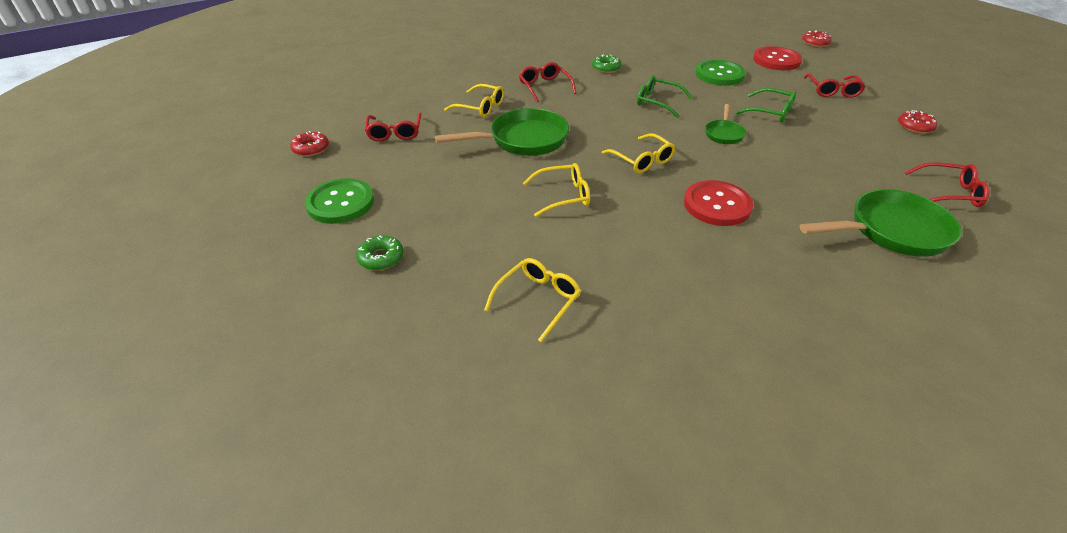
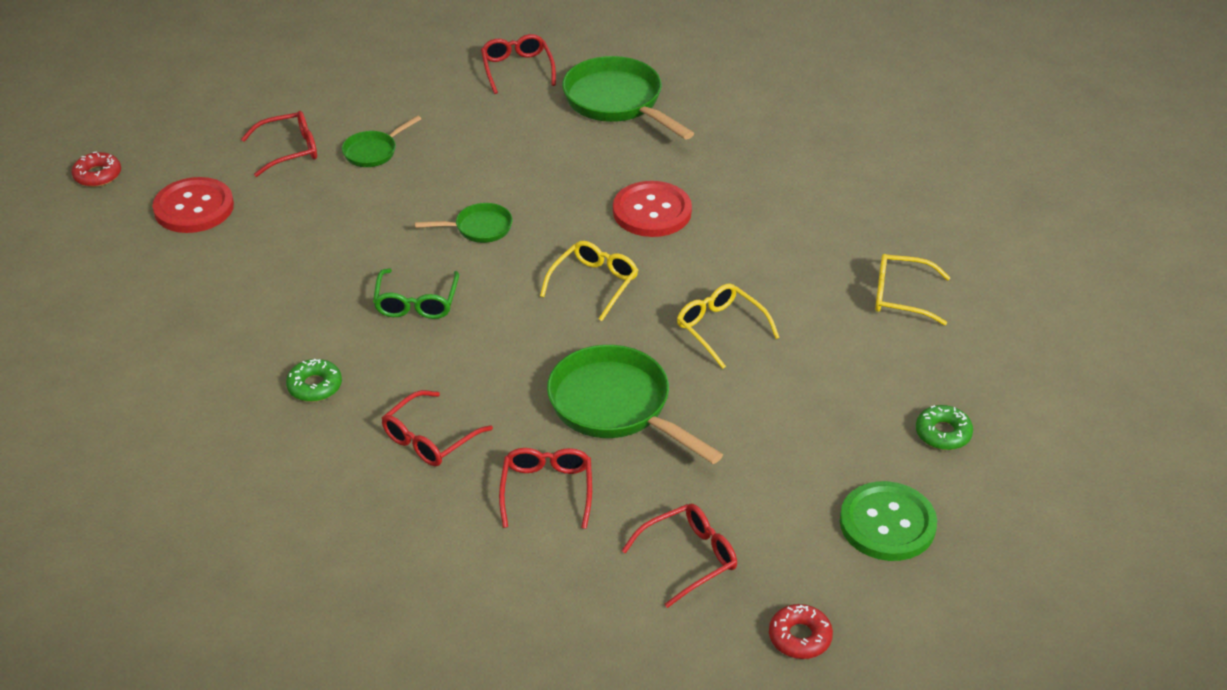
camera: 115 degrees left, 0 degrees up
yellow glasses [444,84,504,117] -> red glasses [499,448,592,529]
green button [695,60,746,86] -> none
green glasses [736,88,796,122] -> none
red donut [898,110,937,134] -> none
none -> green pan [342,115,421,167]

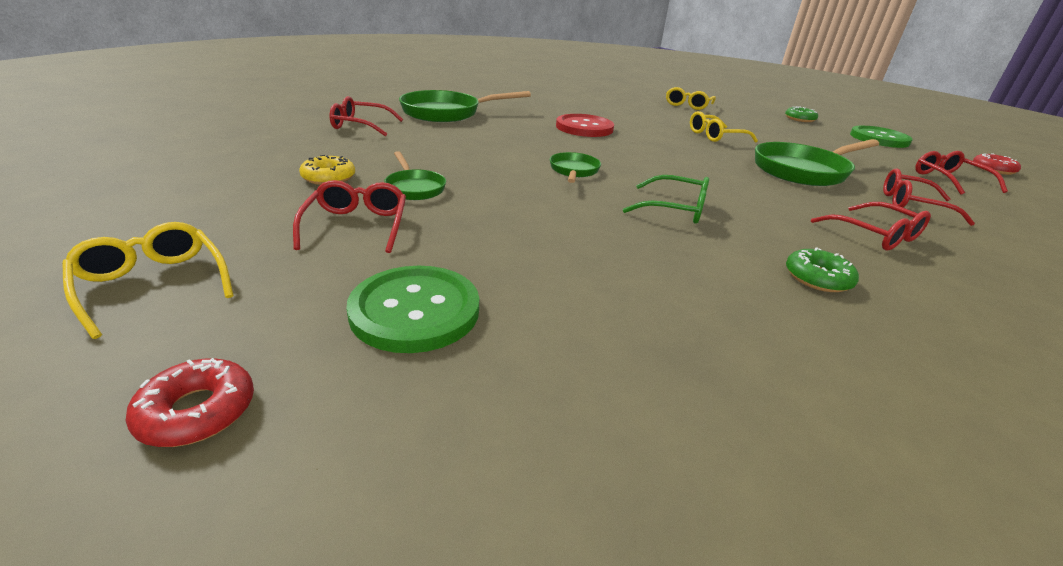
camera: 75 degrees left, 10 degrees down
red button [153,177,234,233] -> green button [346,266,479,353]
yellow glasses [540,241,638,321] -> yellow glasses moved to [62,222,234,339]
none -> yellow donut [299,155,355,185]

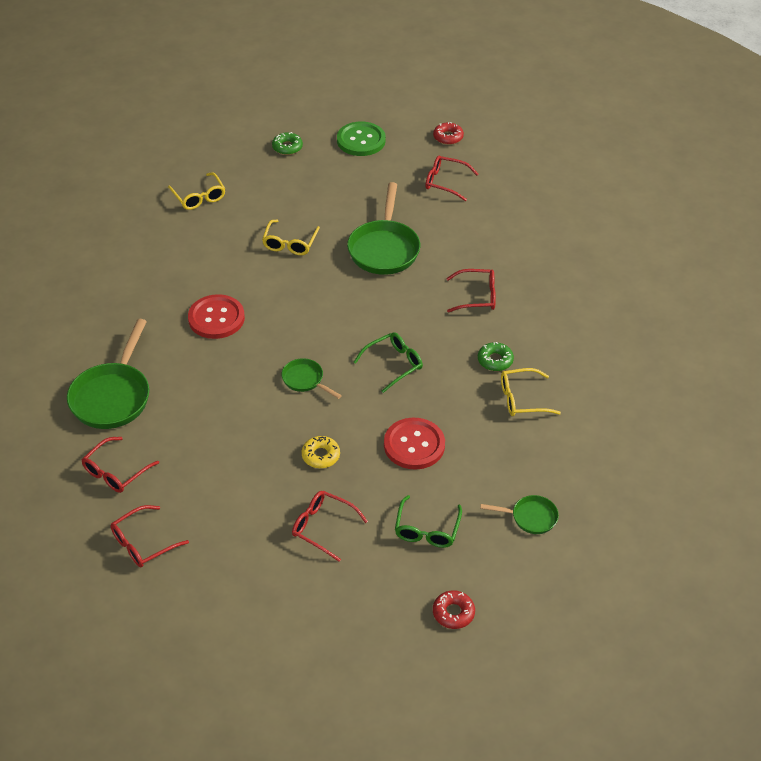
camera: 55 degrees left, 15 degrees up
yellow glasses [62,222,234,339] -> yellow glasses moved to [501,368,561,416]
yellow donut [299,155,355,185] -> yellow donut moved to [302,436,340,468]
green button [346,266,479,353] -> green glasses [395,495,462,548]
green pan [384,151,446,200] -> green pan moved to [480,495,559,534]
red glasses [883,168,975,226] -> red glasses moved to [110,505,189,567]
none -> red button [384,418,445,470]

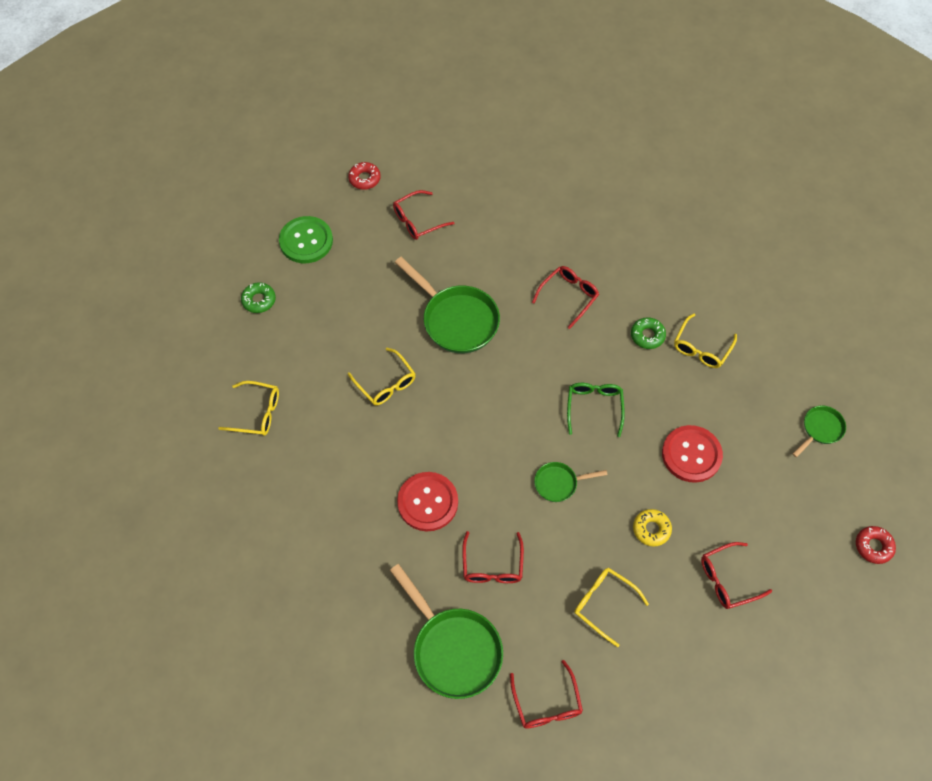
camera: 50 degrees left, 15 degrees up
red glasses [110,505,189,567] -> red glasses moved to [462,531,524,583]
green glasses [395,495,462,548] -> none
none -> yellow glasses [574,568,649,647]

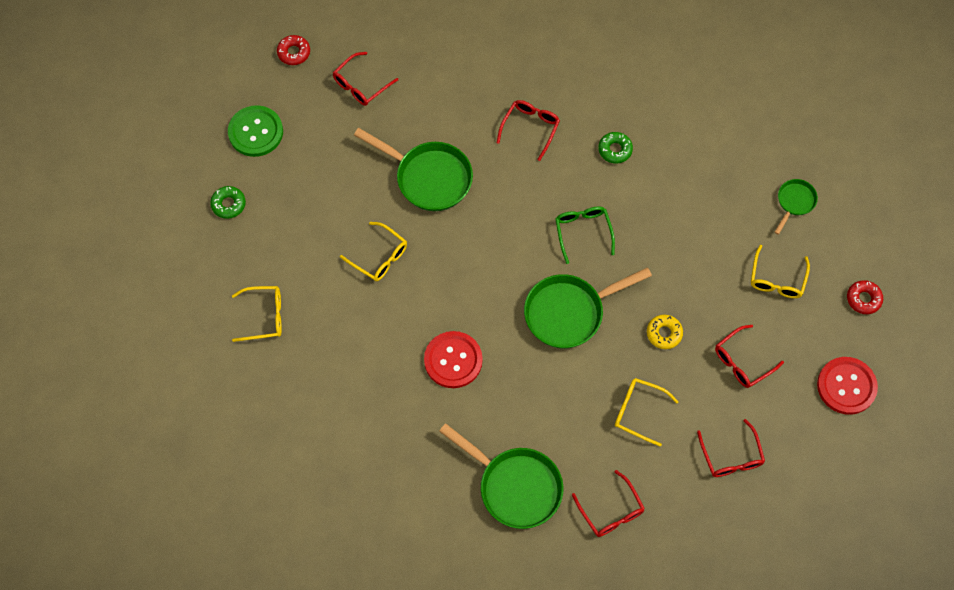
camera: 15 degrees left, 5 degrees up
red glasses [462,531,524,583] -> red glasses moved to [697,419,765,477]
green pan [534,462,608,502] -> green pan [524,267,652,348], size x1.92
red button [662,425,723,483] -> red button moved to [817,357,878,415]
yellow glasses [674,314,737,368] -> yellow glasses moved to [751,245,810,298]

